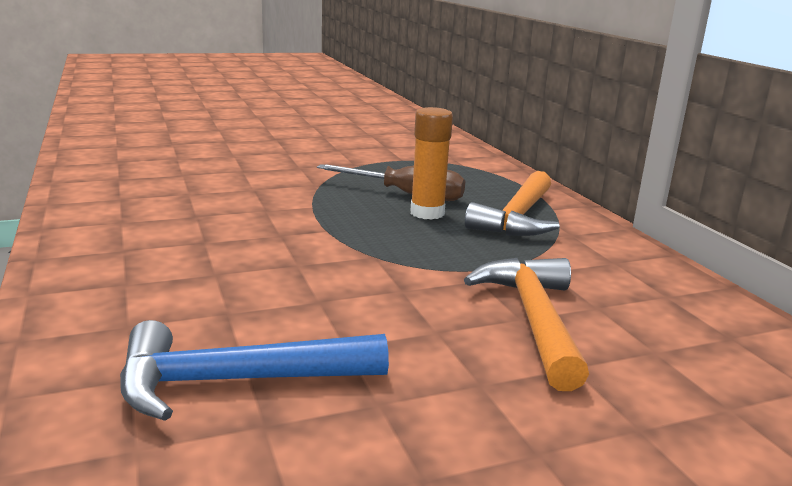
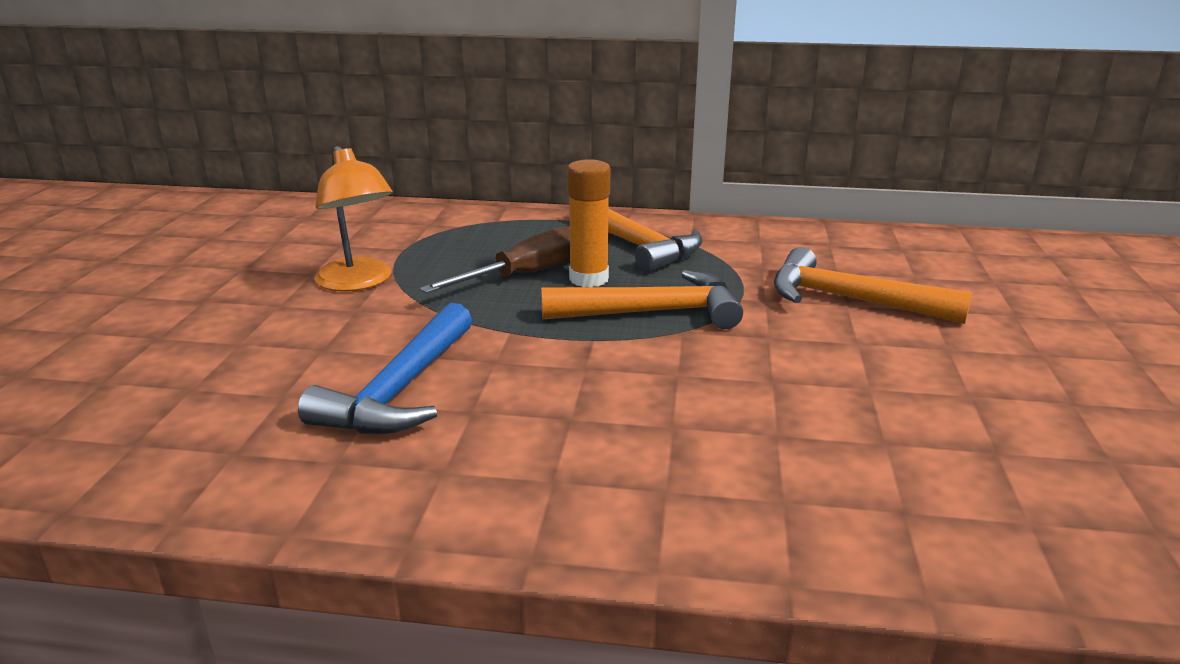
camera: 60 degrees left, 5 degrees up
blue hammer [120,320,389,421] -> blue hammer moved to [298,303,472,434]
none -> orange lamp [314,146,393,291]
none -> orange hammer [541,270,743,329]

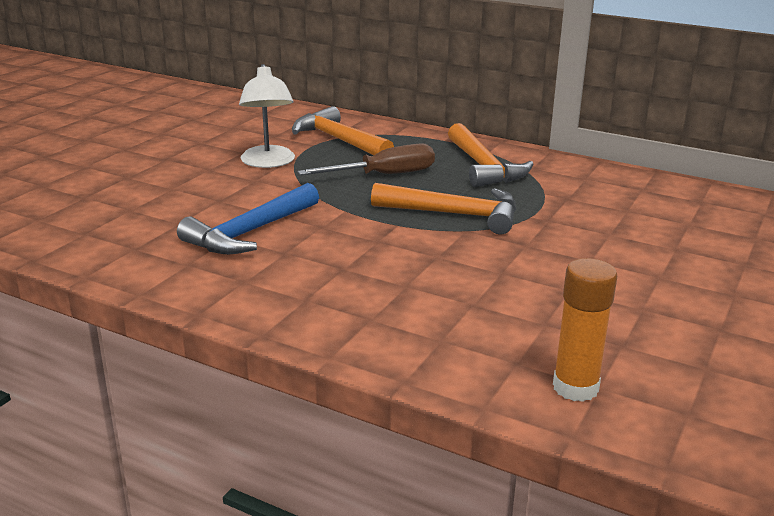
camera: 20 degrees right, 0 degrees up
orange lamp [314,146,393,291] -> white lamp [239,64,295,168]
orange glue stick [567,159,610,287] -> orange glue stick moved to [553,258,617,402]
orange hammer [774,247,973,324] -> orange hammer moved to [292,106,394,155]

